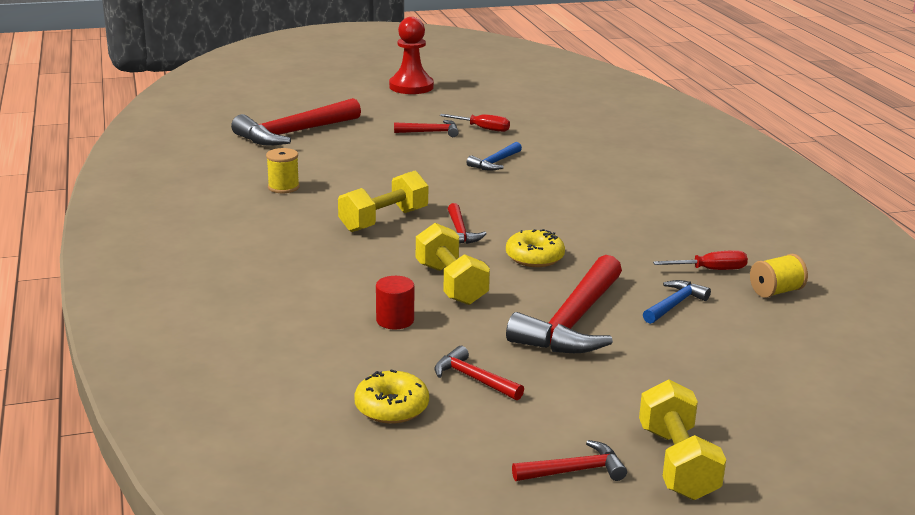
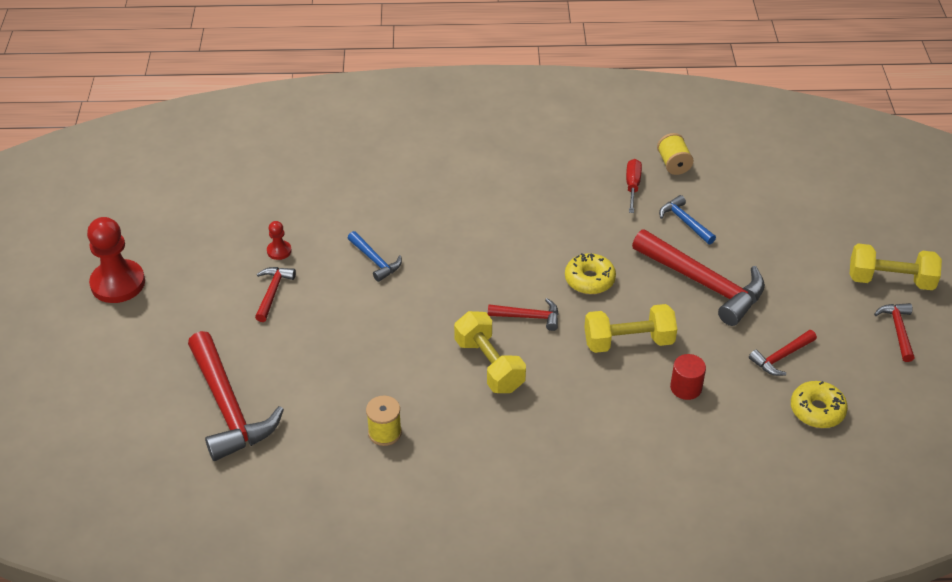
camera: 75 degrees left, 20 degrees up
red screwdriver [440,114,510,132] -> red pawn [267,221,292,260]

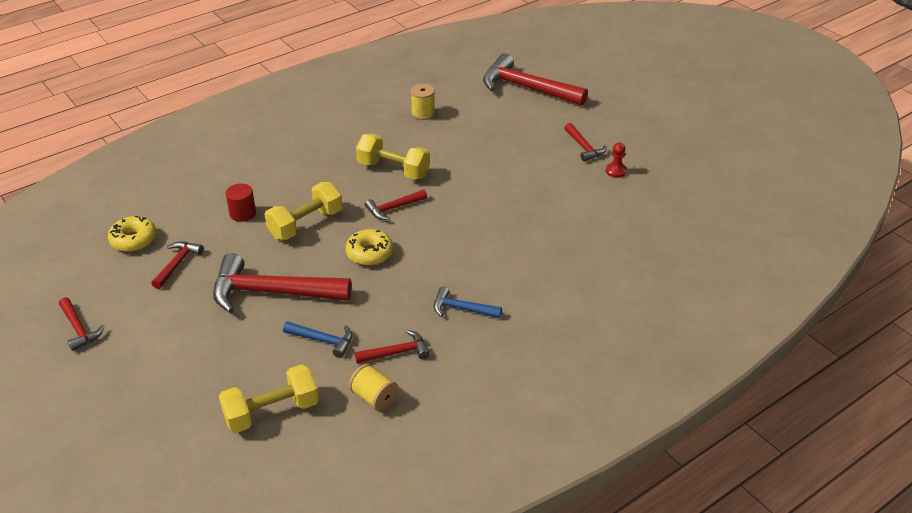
camera: 145 degrees right, 5 degrees down
red pawn [87,217,145,303] -> none
blue hammer [348,231,402,282] -> blue hammer moved to [433,286,502,318]
red screwdriver [626,159,642,213] -> red hammer [355,330,430,364]
yellow dumbbell [850,244,942,290] -> yellow dumbbell moved to [219,364,319,433]

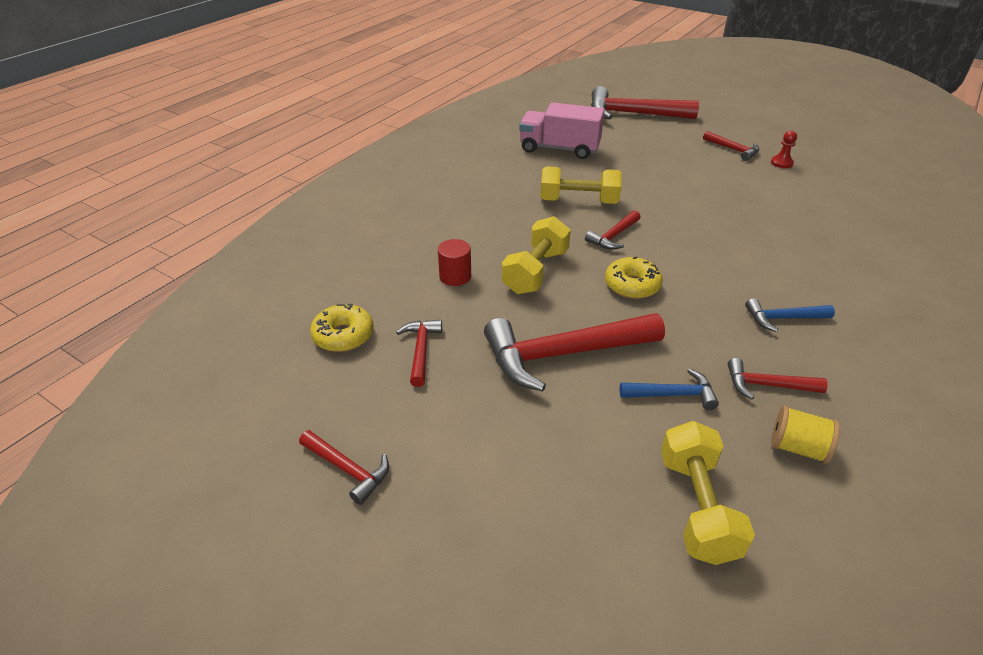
camera: 20 degrees left, 0 degrees up
yellow dumbbell [219,364,319,433] -> yellow dumbbell turned 45 degrees counterclockwise [661,421,755,565]
red hammer [355,330,430,364] -> red hammer turned 135 degrees counterclockwise [728,358,828,399]
yellow spool [411,84,435,120] -> pink truck [519,102,605,159]

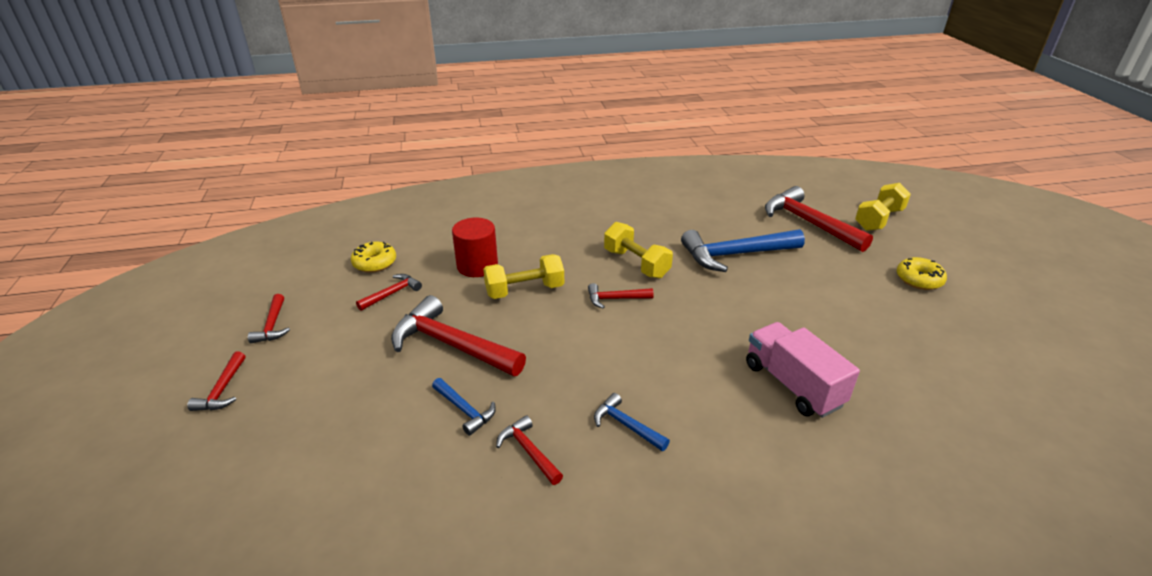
camera: 45 degrees right, 5 degrees down
red cylinder [438,239,471,286] -> red cylinder [452,218,498,277], size x1.62
pink truck [519,102,605,159] -> pink truck moved to [746,322,860,418]
yellow donut [605,256,663,299] -> yellow donut moved to [897,257,947,290]
yellow dumbbell [661,421,755,565] -> yellow dumbbell moved to [855,183,911,231]
red hammer [703,131,759,161] -> red hammer moved to [187,352,245,411]
red pawn [771,131,797,168] -> none
yellow spool [771,406,840,464] -> none
none -> blue hammer [681,229,805,272]

